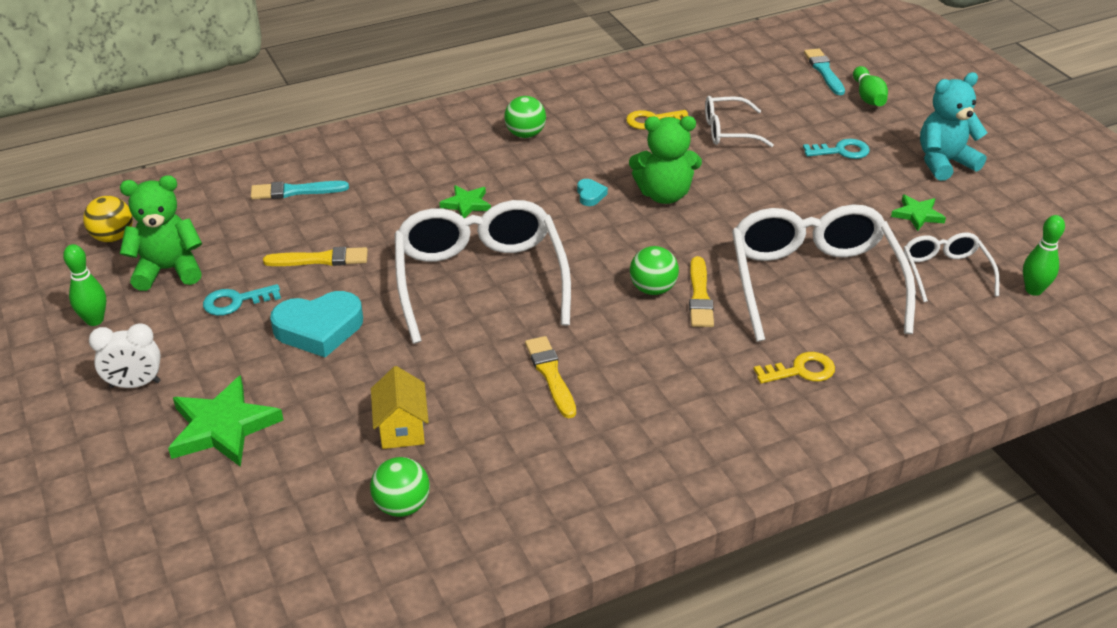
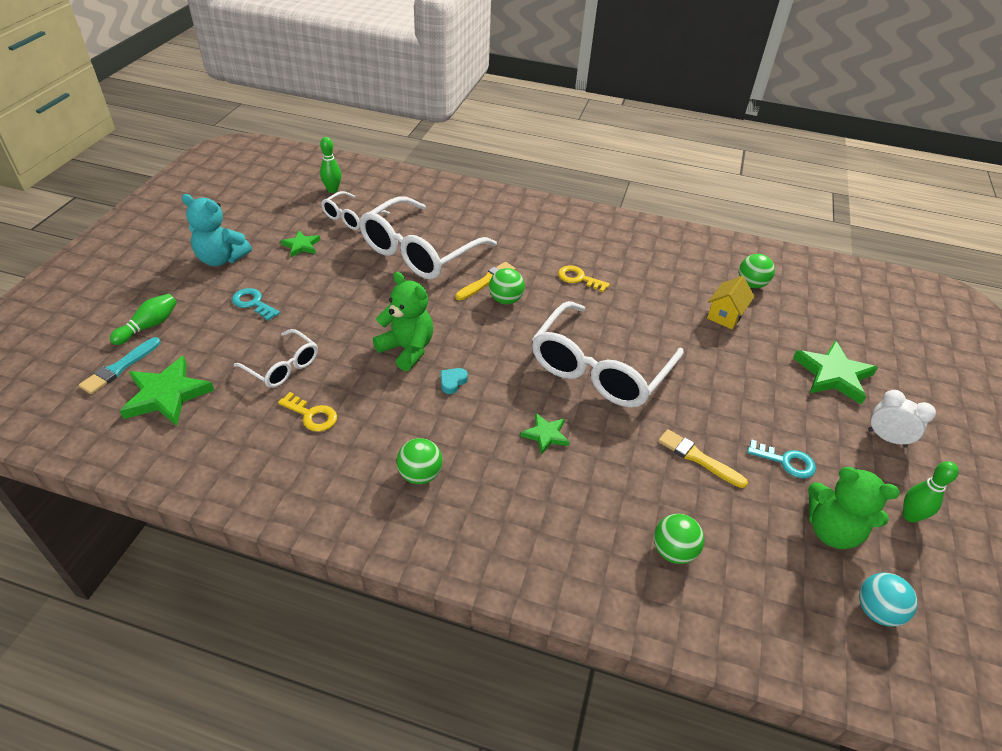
camera: 140 degrees left, 5 degrees up
yellow ball [83,196,133,242] -> turquoise ball [859,573,918,627]
turquoise brush [251,181,349,199] -> green ball [654,514,704,564]
turquoise heart [270,291,363,357] -> none
yellow brush [525,336,576,418] -> none
yellow key [754,352,835,384] -> yellow key moved to [558,265,610,293]
none -> green star [120,356,214,426]

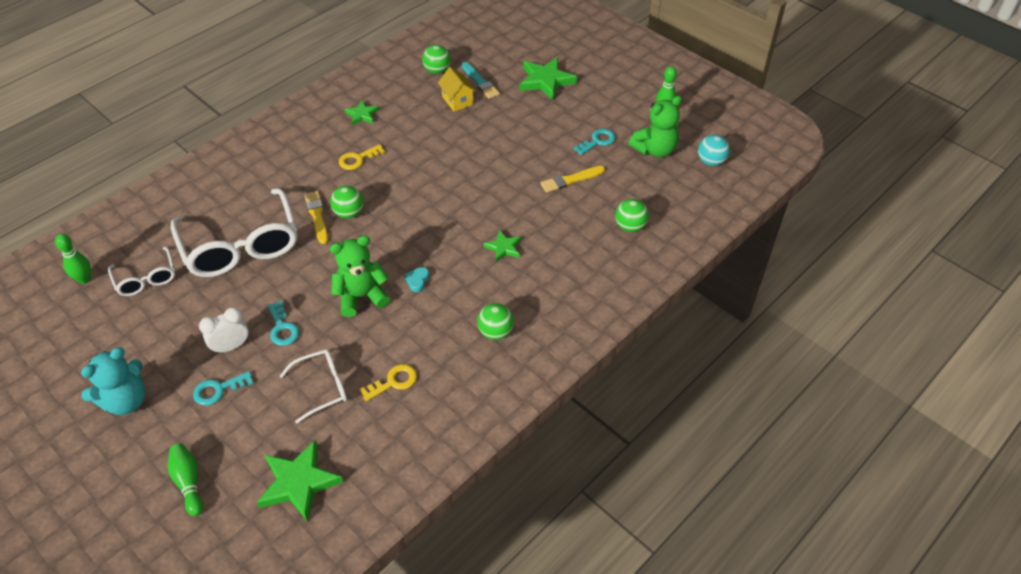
camera: 60 degrees left, 5 degrees up
turquoise brush [79,337,161,394] -> turquoise brush moved to [462,62,500,99]
green star [281,231,320,257] -> green star moved to [345,100,379,125]
turquoise heart [441,368,468,394] -> turquoise heart turned 45 degrees clockwise [405,267,429,292]
white glasses [532,301,684,408] -> none
white clock [868,390,936,447] -> white clock moved to [199,307,249,354]
none -> turquoise key [268,301,299,346]

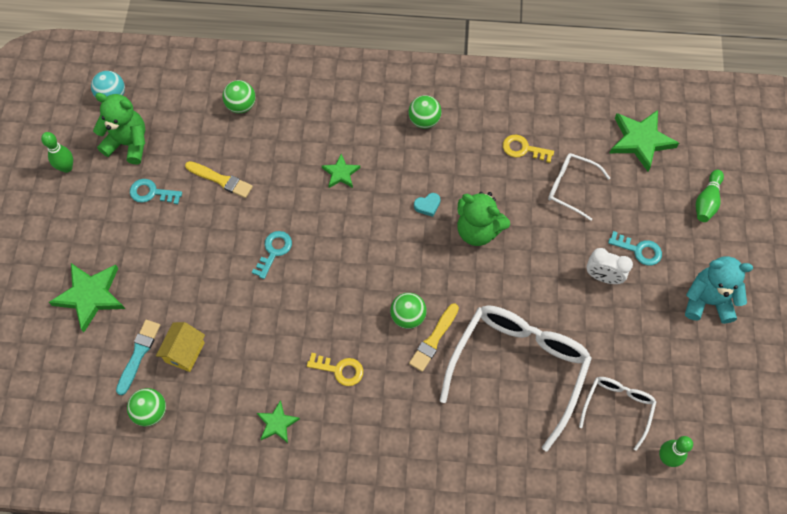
camera: 130 degrees left, 15 degrees up
turquoise key [268,301,299,346] -> turquoise key moved to [252,231,292,279]

